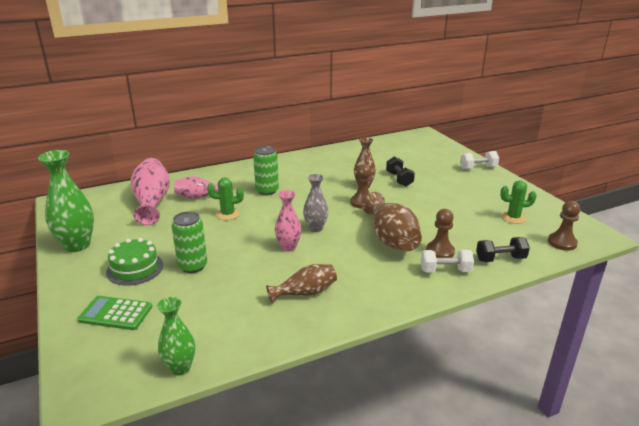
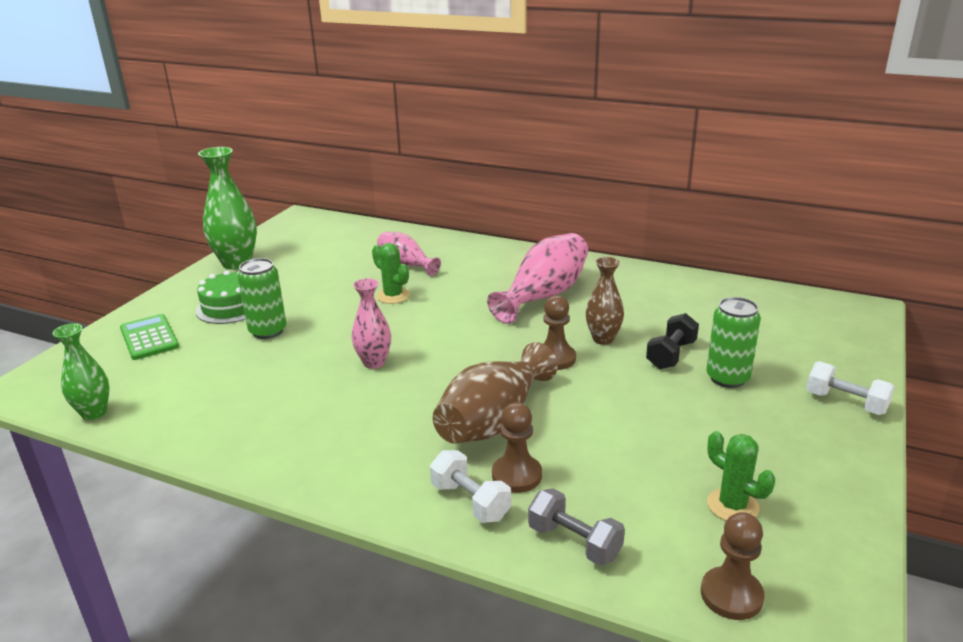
camera: 50 degrees right, 0 degrees up
pink vase [131,158,170,225] -> pink vase moved to [487,233,588,324]
green can [253,146,279,195] -> green can moved to [706,297,761,388]
brown vase [266,264,337,303] -> none
grey vase [303,174,328,232] -> none
black dumbbell [476,237,530,262] -> grey dumbbell [528,488,625,566]

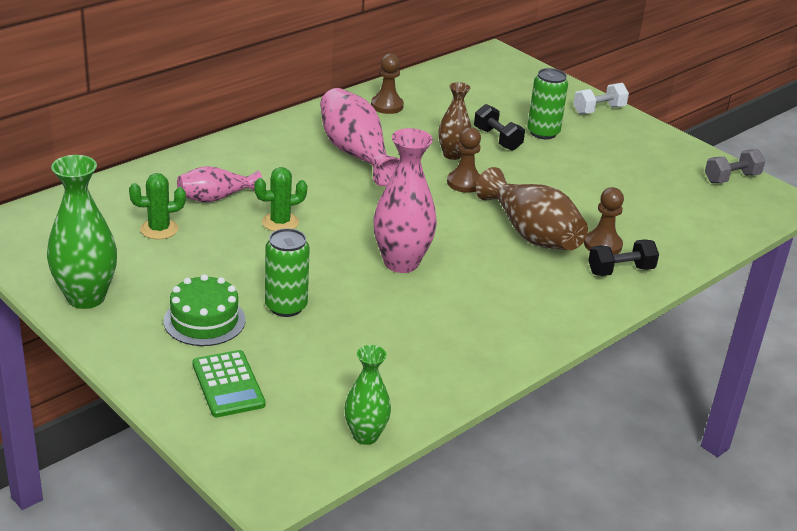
camera: 70 degrees left, 5 degrees up
green calculator [120,314,179,360] -> green calculator turned 105 degrees counterclockwise [192,350,266,417]
pink vase [351,278,391,369] -> pink vase [373,128,437,273], size x1.63
white dumbbell [430,450,511,523] -> black dumbbell [588,239,659,276]
grey dumbbell [528,488,625,566] -> grey dumbbell moved to [705,149,765,183]
brown pawn [701,512,765,620] -> brown pawn moved to [371,53,404,114]
green cactus [707,431,775,521] -> green cactus moved to [129,173,186,239]

